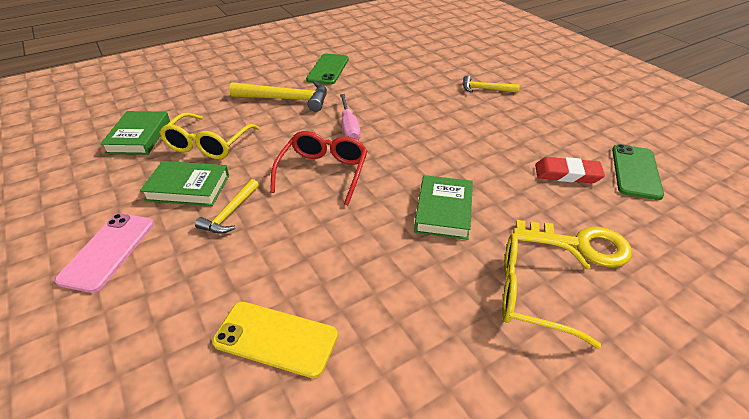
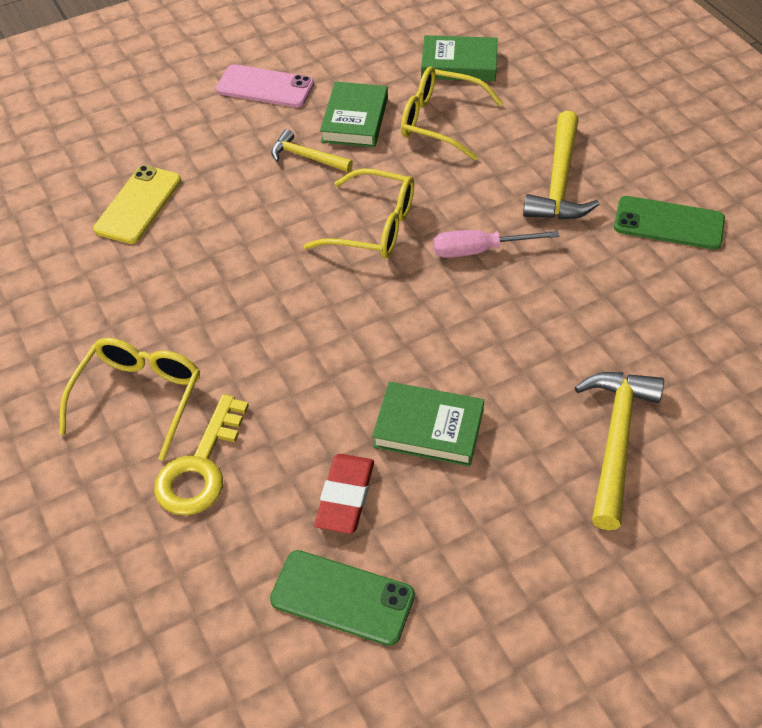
camera: 95 degrees right, 10 degrees up
red glasses [270,131,367,205] -> yellow glasses [304,168,414,258]
green book [414,175,473,240] -> green book moved to [372,382,484,466]
yellow hammer [463,75,520,93] -> yellow hammer [575,372,664,530], size x1.70

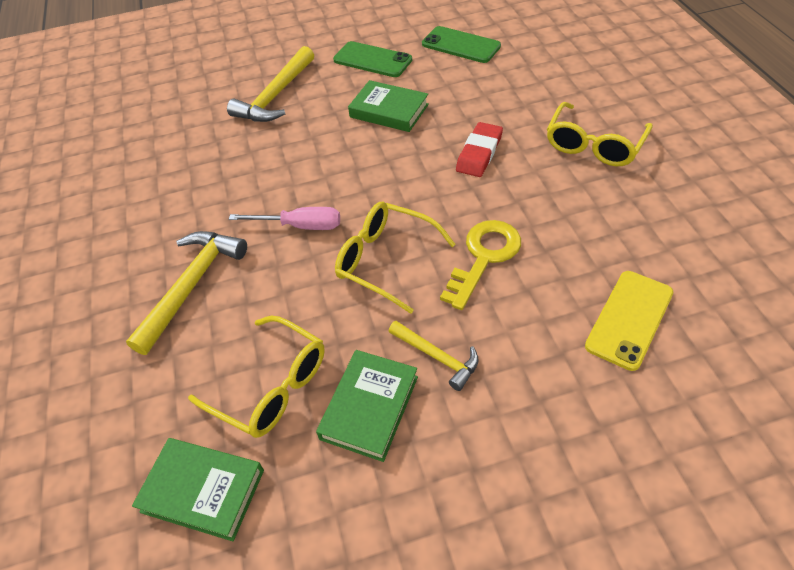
camera: 165 degrees left, 0 degrees up
yellow key [154,394,249,515] -> yellow key moved to [440,220,521,310]
pink phone [216,64,314,107] -> none
red eraser [315,454,374,534] -> red eraser moved to [456,122,503,177]
green phone [614,196,725,250] -> green phone moved to [333,41,412,77]

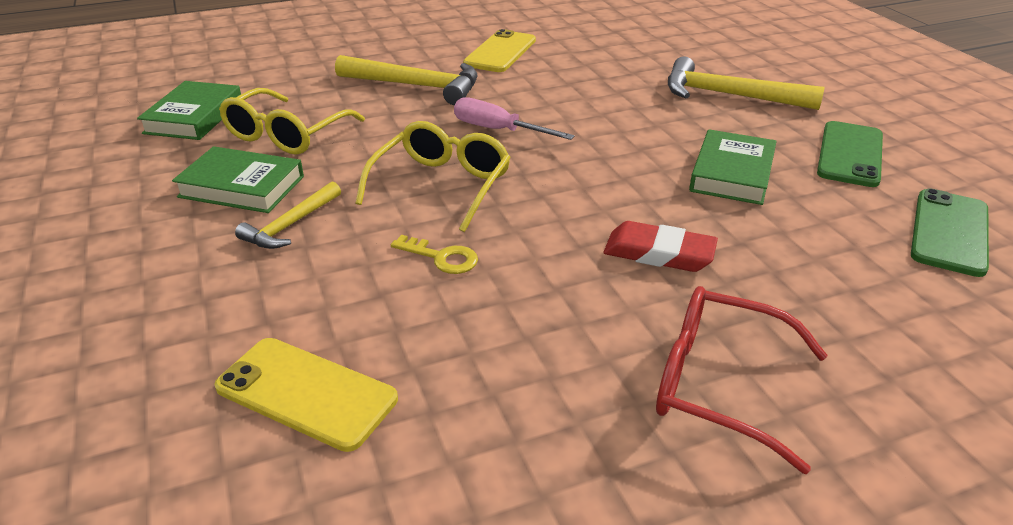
camera: 80 degrees right, 15 degrees down
pink screwdriver [229,207,340,230] -> pink screwdriver turned 120 degrees clockwise [454,97,575,140]
yellow key [440,220,521,310] -> yellow key [391,235,478,274], size x0.56
yellow glasses [547,102,653,166] -> red glasses [656,286,828,474]
none -> yellow phone [463,29,536,72]

